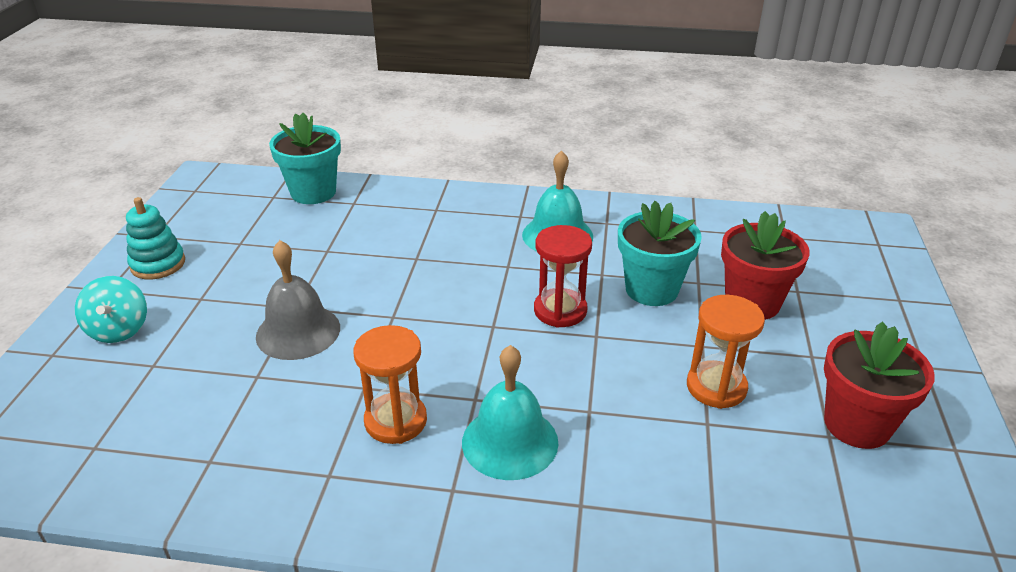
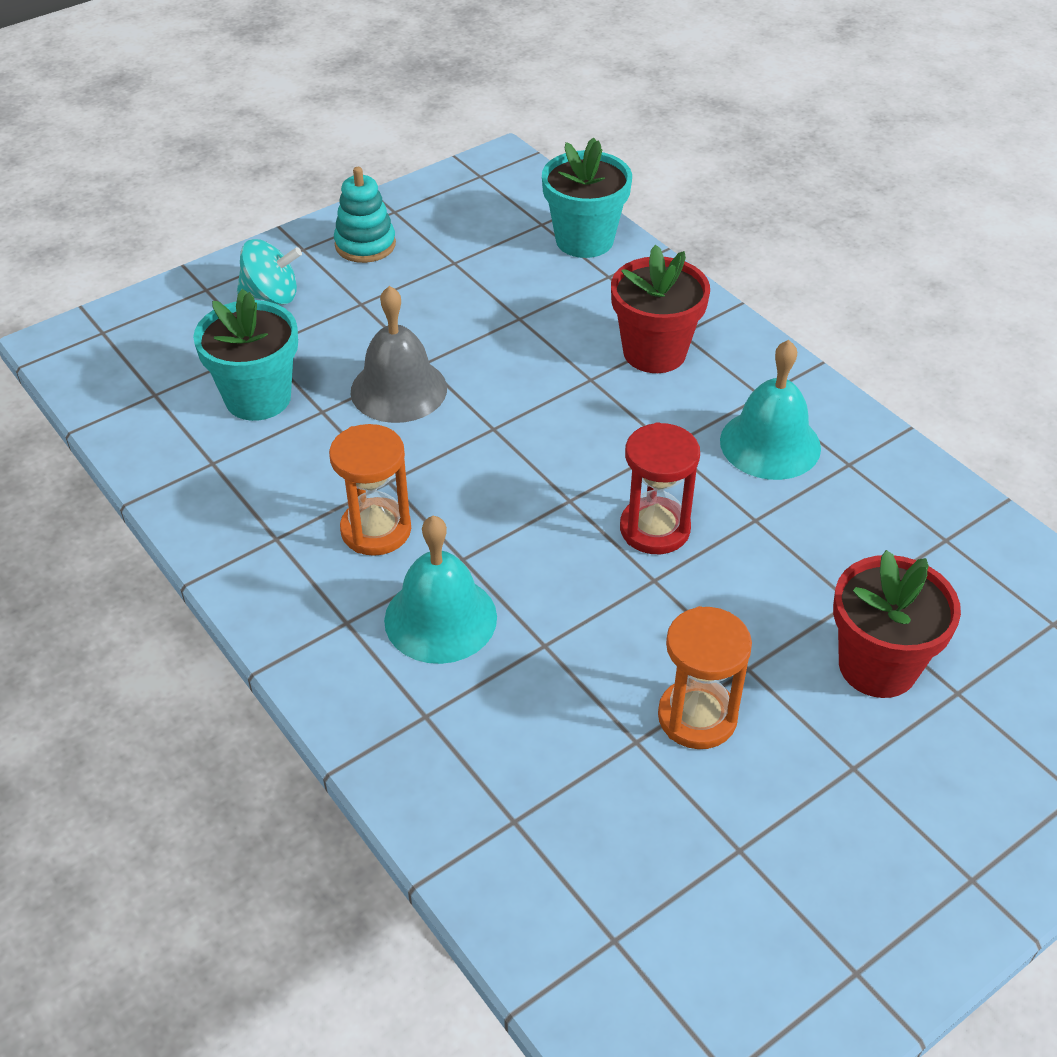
camera: 45 degrees right, 10 degrees up
turquoise spinning top [75,276,147,343] -> turquoise spinning top turned 120 degrees counterclockwise [237,239,302,305]
turquoise flower pot [618,201,702,306] -> turquoise flower pot moved to [193,289,298,421]
red flower pot [824,322,935,449] -> red flower pot moved to [611,245,710,373]

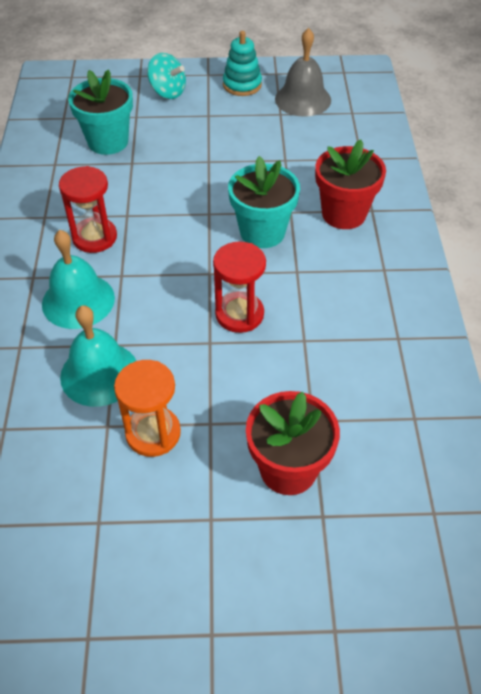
camera: 35 degrees right, 5 degrees up
orange hourglass [329,424,411,556] -> red hourglass [59,166,117,253]
grey bell [351,286,447,423] -> grey bell moved to [275,28,331,117]
turquoise flower pot [542,137,632,258] -> turquoise flower pot moved to [228,156,300,248]
turquoise bell [720,340,821,480] -> turquoise bell moved to [60,305,136,407]

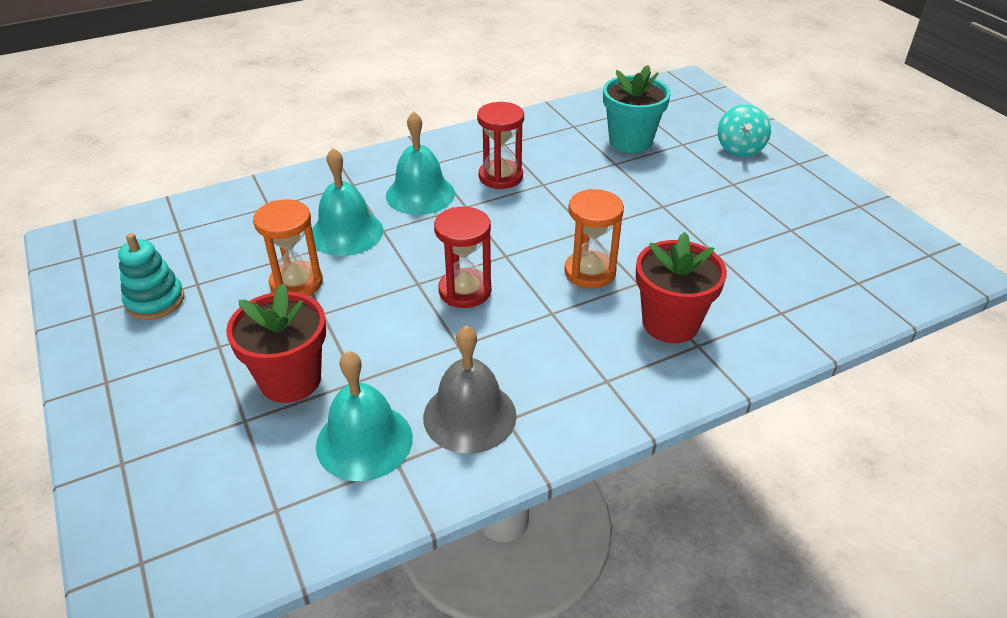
camera: 65 degrees right, 10 degrees down
turquoise stacking toy [223,31,262,96] -> turquoise stacking toy moved to [118,233,184,320]
turquoise flower pot [228,156,300,248] -> orange hourglass [564,189,624,288]
grey bell [275,28,331,117] -> grey bell moved to [423,326,517,454]
none -> turquoise bell [316,351,413,481]

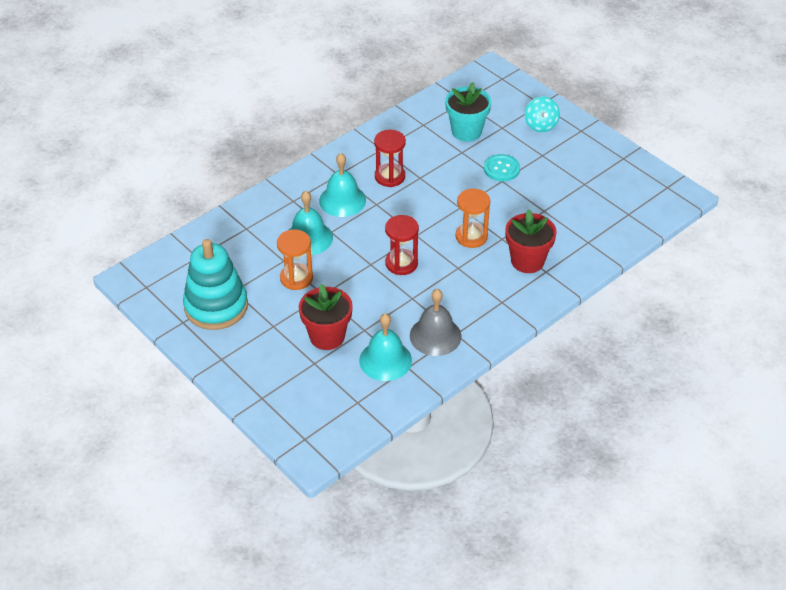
camera: 15 degrees left, 5 degrees up
turquoise stacking toy [118,233,184,320] -> turquoise stacking toy [183,239,248,330], size x1.77
none -> turquoise button [484,154,520,182]

